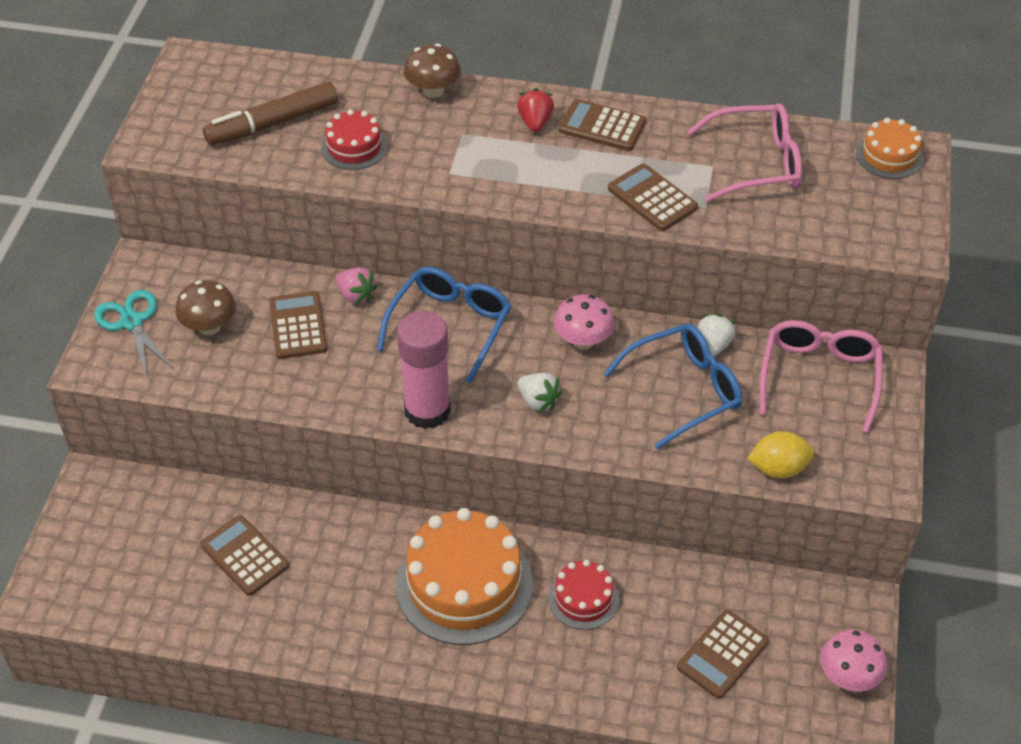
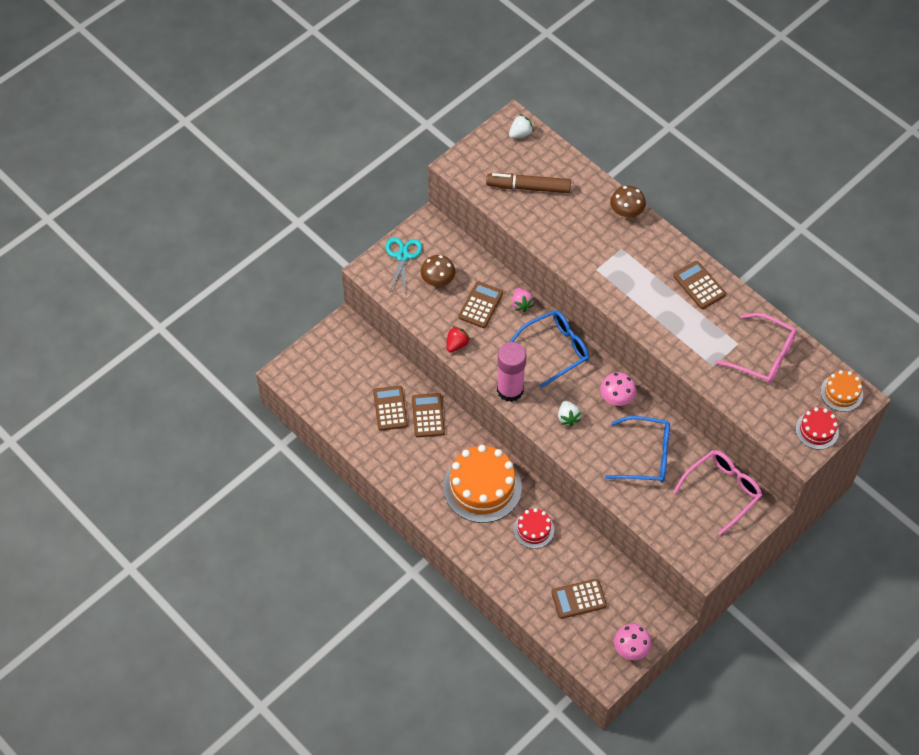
camera: 35 degrees right, 10 degrees up
red cake [321,109,387,170] -> red cake moved to [796,407,839,450]
red strawberry [517,88,554,132] -> red strawberry moved to [446,326,470,352]
brown calculator [608,163,698,231] -> brown calculator moved to [412,393,445,437]
white strawberry [697,314,736,357] -> white strawberry moved to [509,114,534,138]
yellow lemon [747,431,814,479] -> none

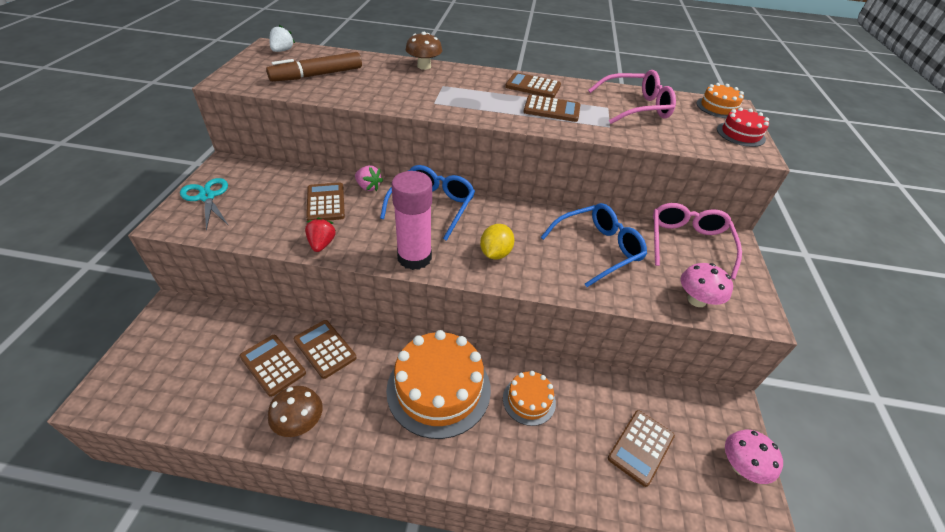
camera: 40 degrees left, 15 degrees down
brown mushroom [421,255,455,286] -> brown mushroom moved to [268,386,323,437]
red cake [514,508,554,549] -> orange cake [503,371,556,426]
white strawberry [558,401,581,427] -> yellow lemon [480,224,515,259]
pink mushroom [600,372,636,406] -> pink mushroom moved to [681,263,733,307]
none -> brown calculator [523,95,581,122]

